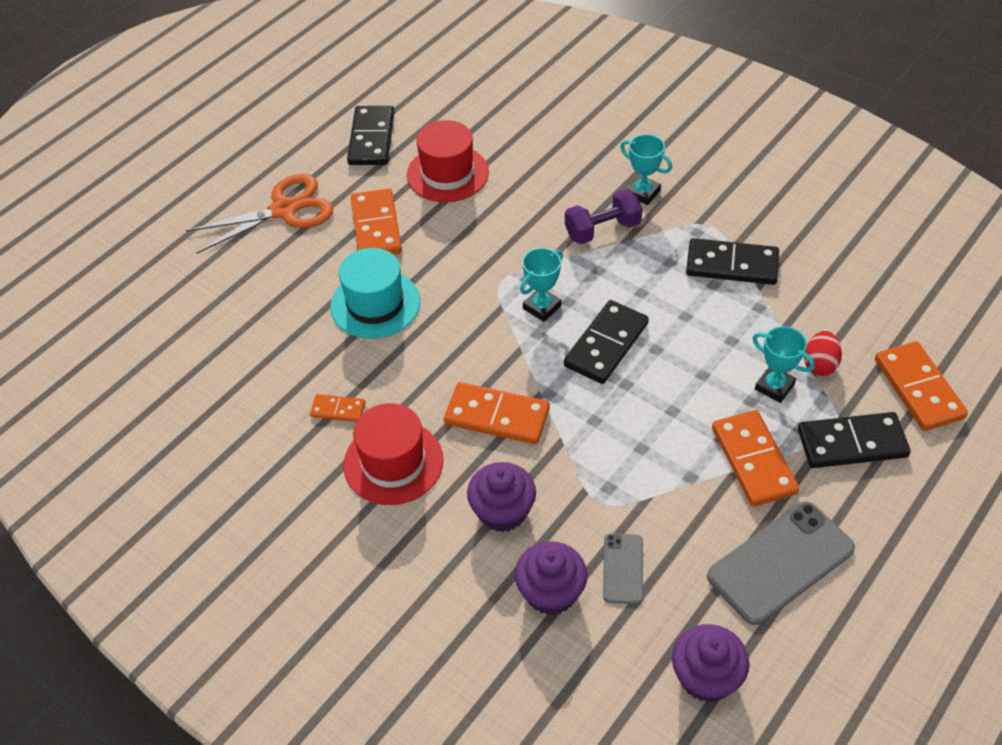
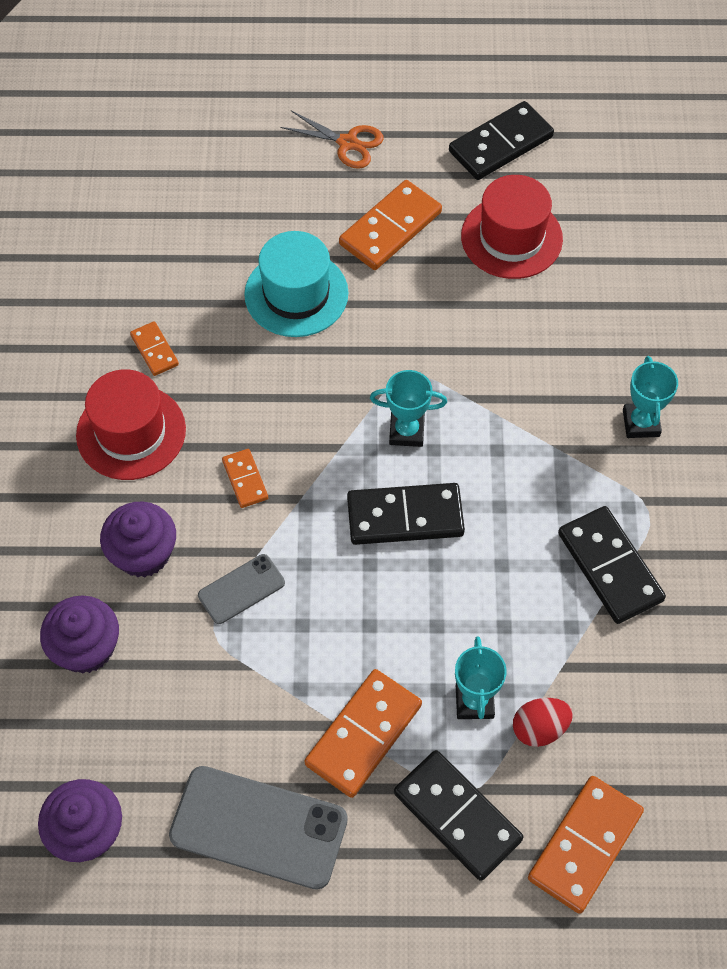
camera: 50 degrees right, 10 degrees up
orange scissors [186,174,333,254] -> orange scissors [281,110,384,169], size x0.62
orange domino [444,382,550,444] -> orange domino [222,449,268,508], size x0.53
purple dumbbell [565,189,642,244] -> none
grey phone [603,533,643,604] -> grey phone moved to [198,554,285,624]

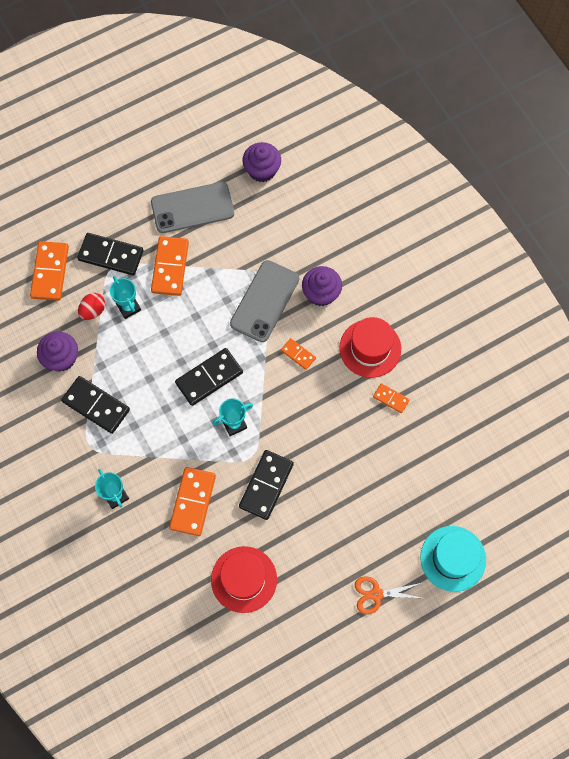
camera: 150 degrees right, 10 degrees up
purple cupcake [40,596,119,674] -> purple cupcake moved to [37,332,78,372]
grey phone [198,554,285,624] -> grey phone [230,260,299,342], size x1.88
turquoise hat [244,231,348,337] -> turquoise hat moved to [420,526,486,592]
orange domino [339,180,442,270] -> orange domino moved to [169,467,216,536]
black domino [449,101,554,180] -> black domino moved to [239,450,294,520]

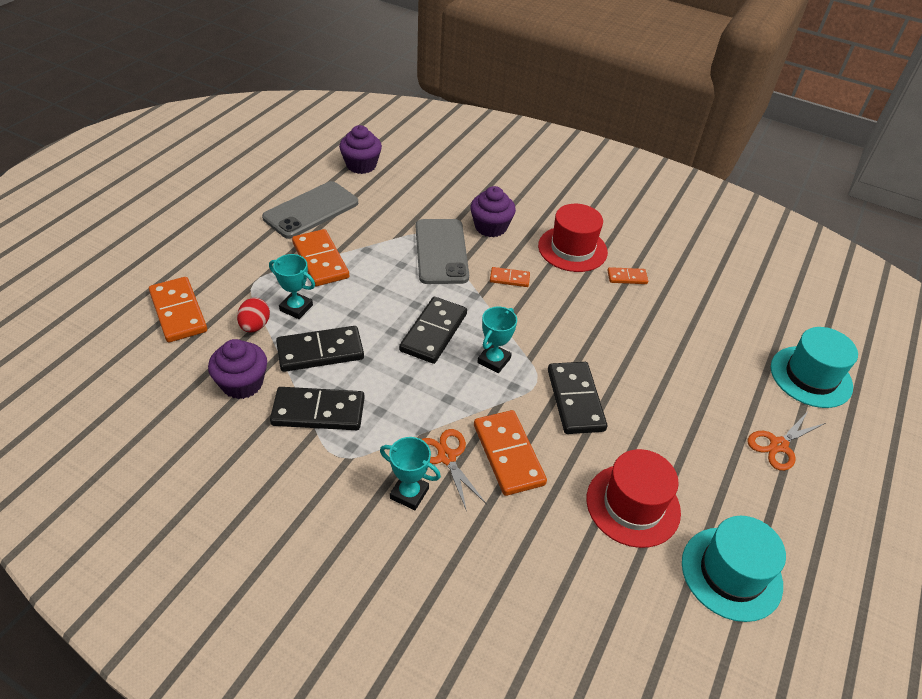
camera: 35 degrees left, 25 degrees down
black domino [77,233,143,275] -> black domino moved to [276,326,364,372]
none -> orange scissors [421,429,486,512]
none -> turquoise hat [682,516,786,622]

